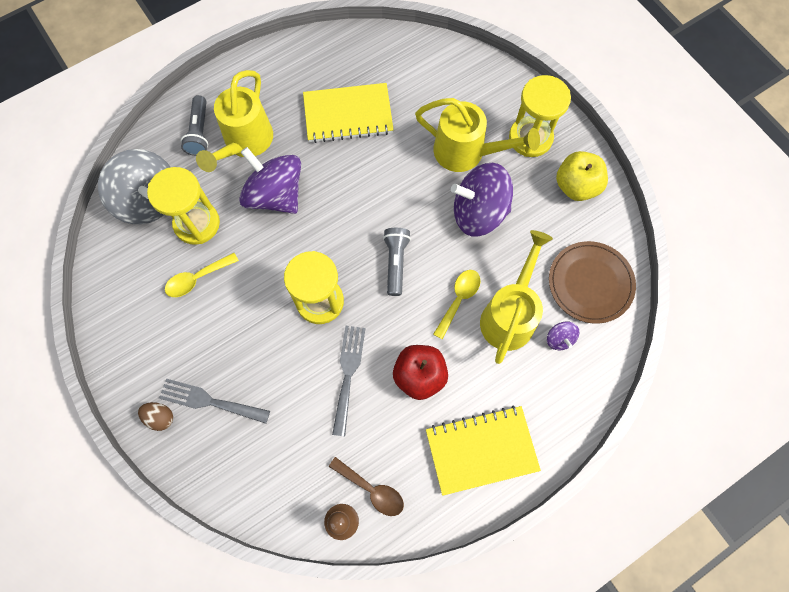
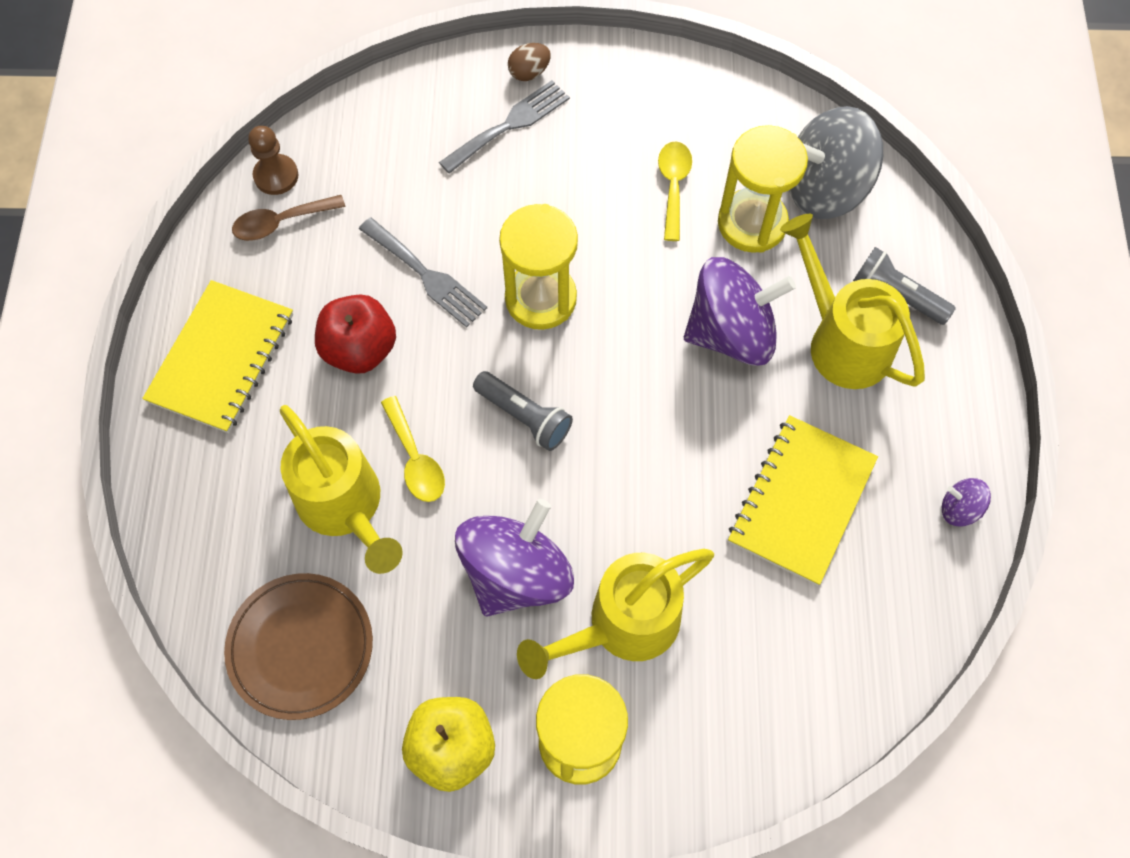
camera: 125 degrees right, 5 degrees down
purple spinning top [547,321,579,350] -> purple spinning top moved to [942,478,991,527]

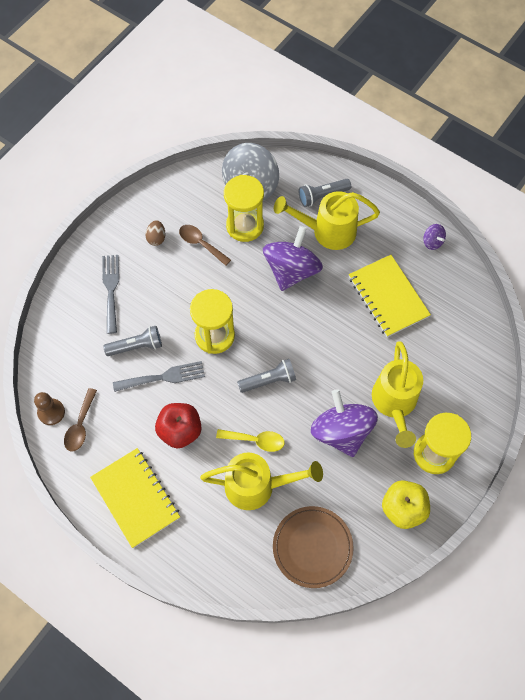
camera: 55 degrees left, 0 degrees up
brown egg [508,43,551,81] -> brown egg moved to [146,220,166,246]
yellow spoon [658,141,692,241] -> brown spoon [179,225,231,266]
purple spinning top [942,478,991,527] -> purple spinning top turned 90 degrees counterclockwise [423,224,446,250]
none -> grey flashlight [103,326,162,356]

